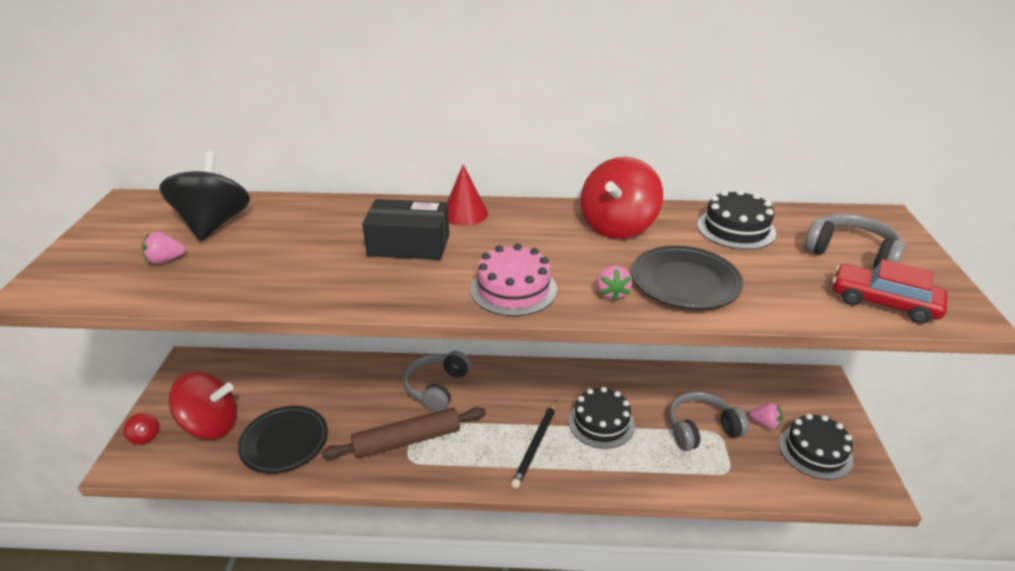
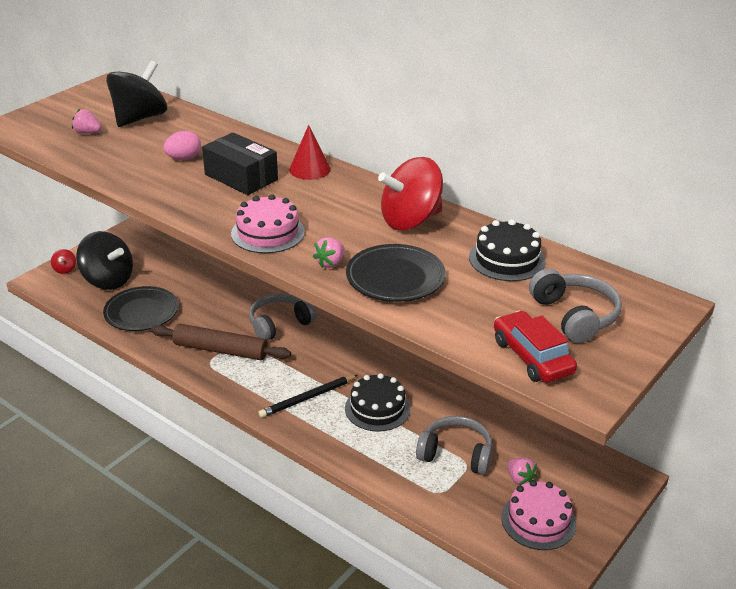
camera: 35 degrees right, 0 degrees up
red spinning top [169,372,237,439] -> black spinning top [76,231,133,290]
black cake [779,414,853,480] -> pink cake [501,480,576,550]
none -> pink egg [163,131,201,160]

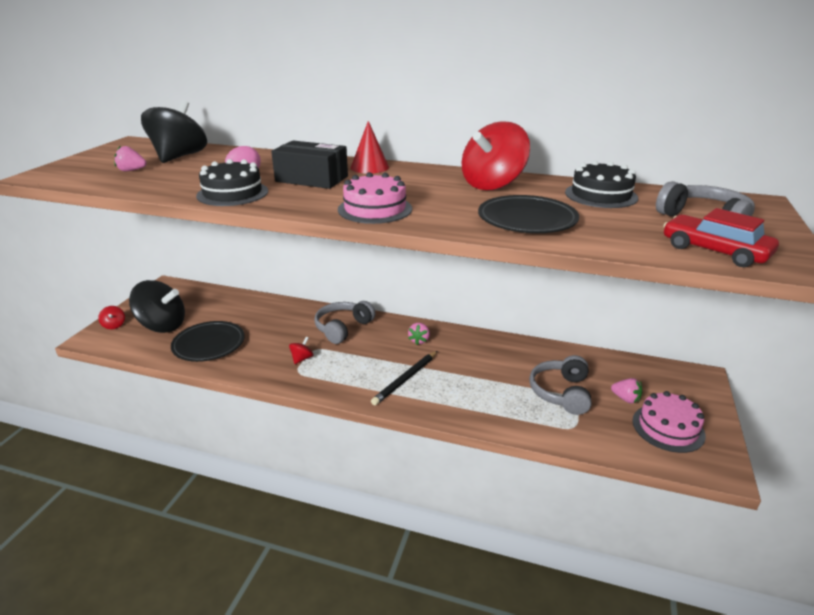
camera: 20 degrees left, 5 degrees down
brown rolling pin [151,324,291,360] -> red spinning top [289,337,313,364]
pink strawberry [313,237,345,268] -> pink strawberry moved to [408,323,430,345]
black cake [345,373,410,432] -> black cake moved to [196,159,268,206]
grey headphones [416,416,492,475] -> grey headphones turned 75 degrees counterclockwise [529,355,592,415]

